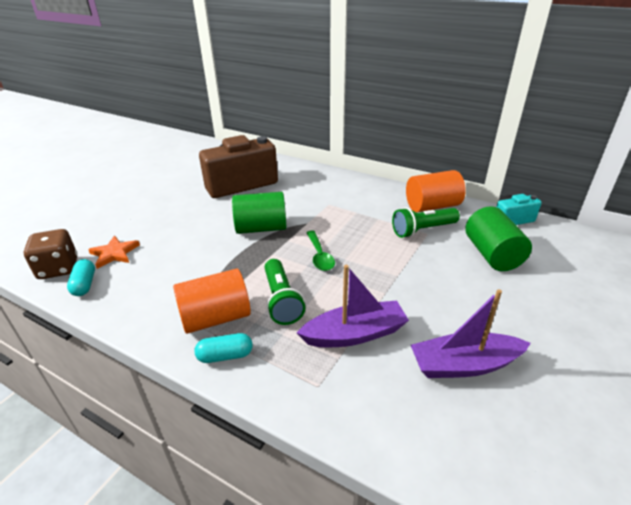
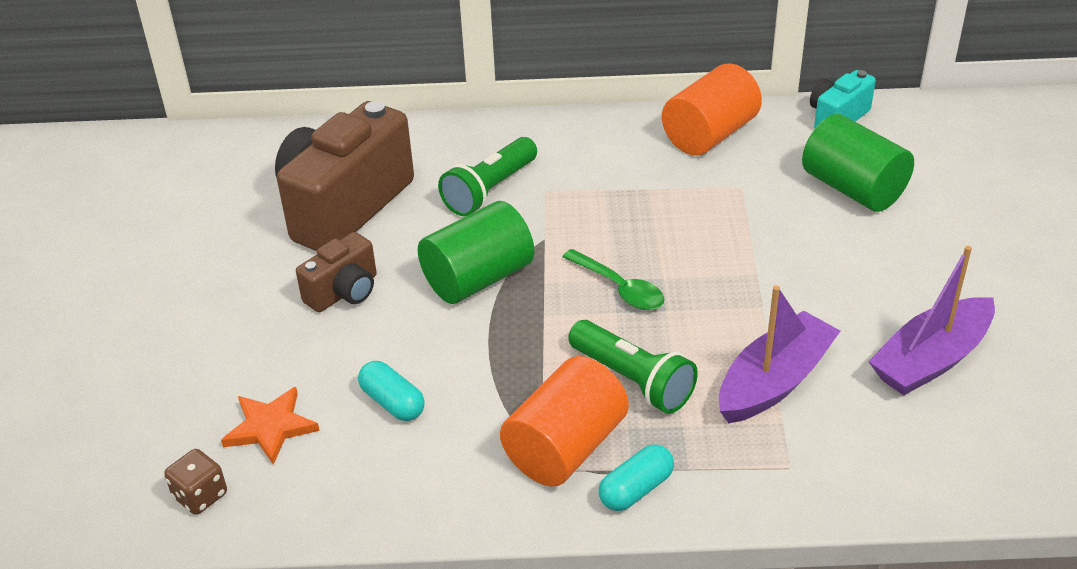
camera: 30 degrees left, 5 degrees up
brown dice [24,229,78,279] -> brown dice [164,449,227,515], size x0.61
turquoise capsule [67,259,95,296] -> turquoise capsule moved to [358,361,425,421]
green flashlight [392,207,460,238] -> green flashlight moved to [438,137,537,216]
none -> brown camera [296,232,377,312]

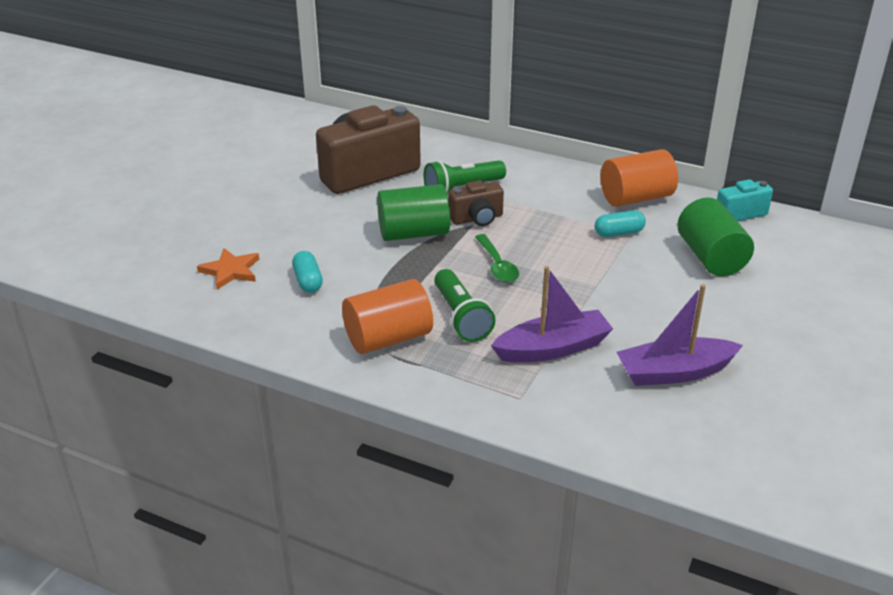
camera: 25 degrees right, 5 degrees down
brown dice [164,449,227,515] -> none
brown camera [296,232,377,312] -> brown camera moved to [448,180,504,226]
turquoise capsule [599,444,674,511] -> turquoise capsule moved to [595,210,646,237]

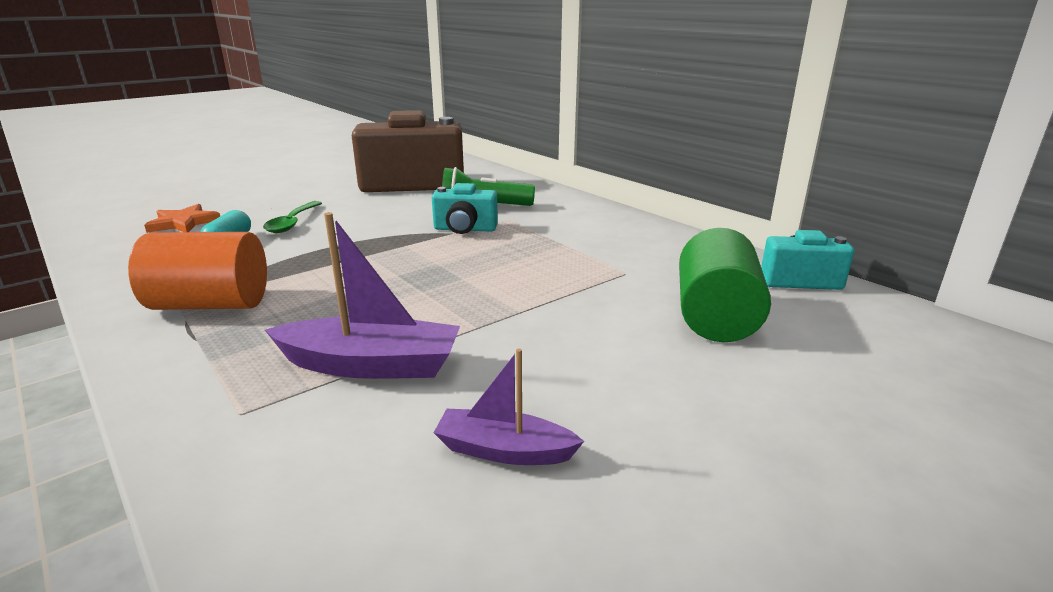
camera: 25 degrees right, 10 degrees down
green cylinder [377,184,450,241] -> none
green flashlight [434,269,496,342] -> none
brown camera [448,180,504,226] -> turquoise camera [432,183,498,234]
green spoon [475,234,519,283] -> green spoon moved to [263,201,322,233]
turquoise capsule [595,210,646,237] -> none
orange cylinder [601,149,678,207] -> none
purple boat [616,284,743,386] -> purple boat [434,349,584,465], size x0.62

